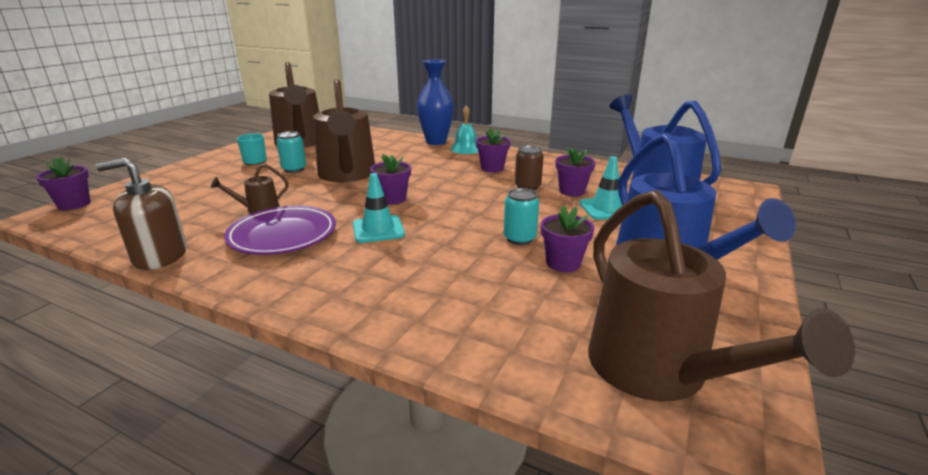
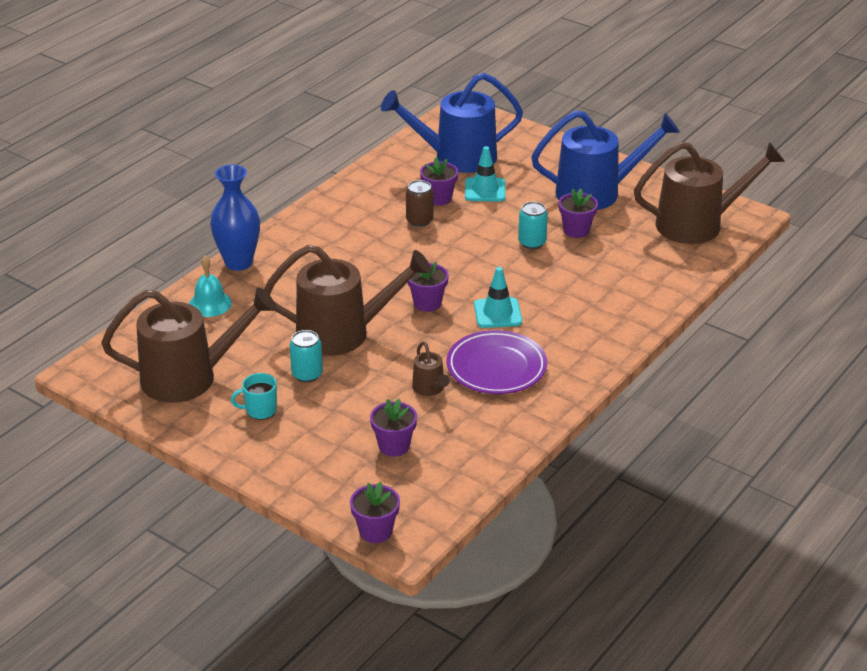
camera: 80 degrees left, 10 degrees up
brown soap dispenser [96,158,187,270] -> none
turquoise bell [450,106,478,154] -> turquoise bell moved to [189,256,232,317]
purple flower pot [476,128,511,172] -> purple flower pot moved to [370,399,417,457]

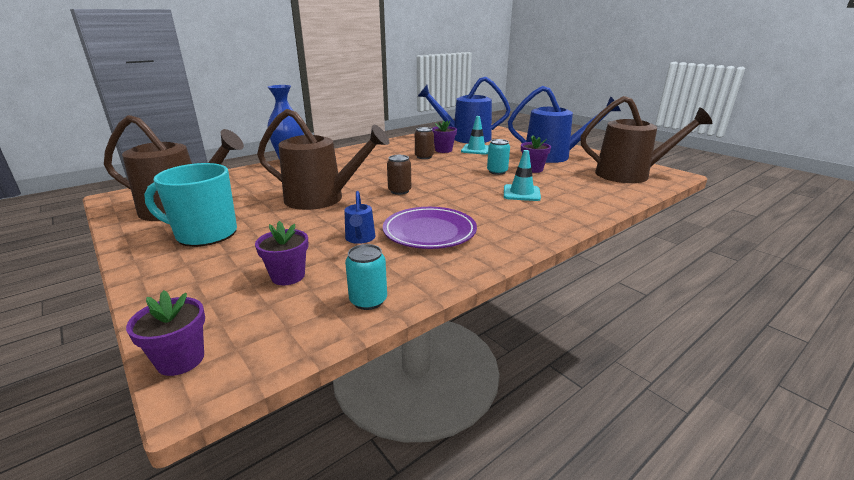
camera: 15 degrees right, 10 degrees down
turquoise bell [189,256,232,317] -> none
turquoise mug [231,373,277,420] -> turquoise mug [144,163,237,247], size x2.04
turquoise can [290,330,323,382] -> turquoise can moved to [345,244,387,310]
purple flower pot [407,260,449,312] -> brown can [387,155,411,195]
brown watering can [412,341,450,396] -> blue watering can [344,191,375,244]
turquoise traffic cone [474,267,522,328] -> turquoise traffic cone moved to [504,150,541,201]

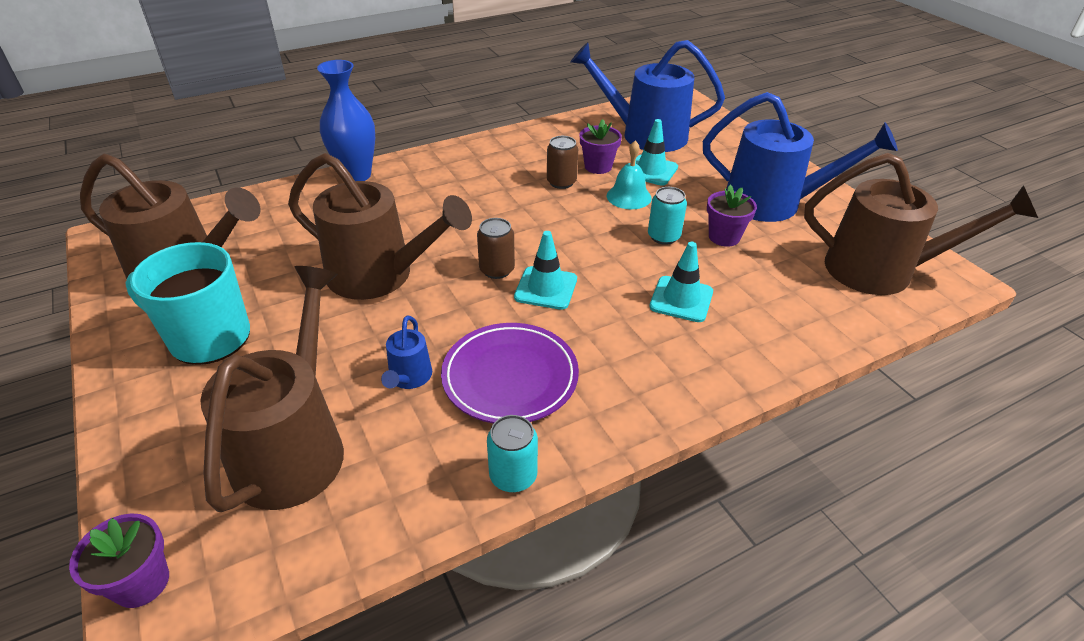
camera: 10 degrees right, 15 degrees up
purple flower pot [255,221,309,285] -> brown watering can [200,266,344,512]
turquoise can [345,244,387,310] -> turquoise can moved to [487,415,538,492]
none -> turquoise traffic cone [514,231,577,310]
none -> turquoise bell [607,140,652,209]

